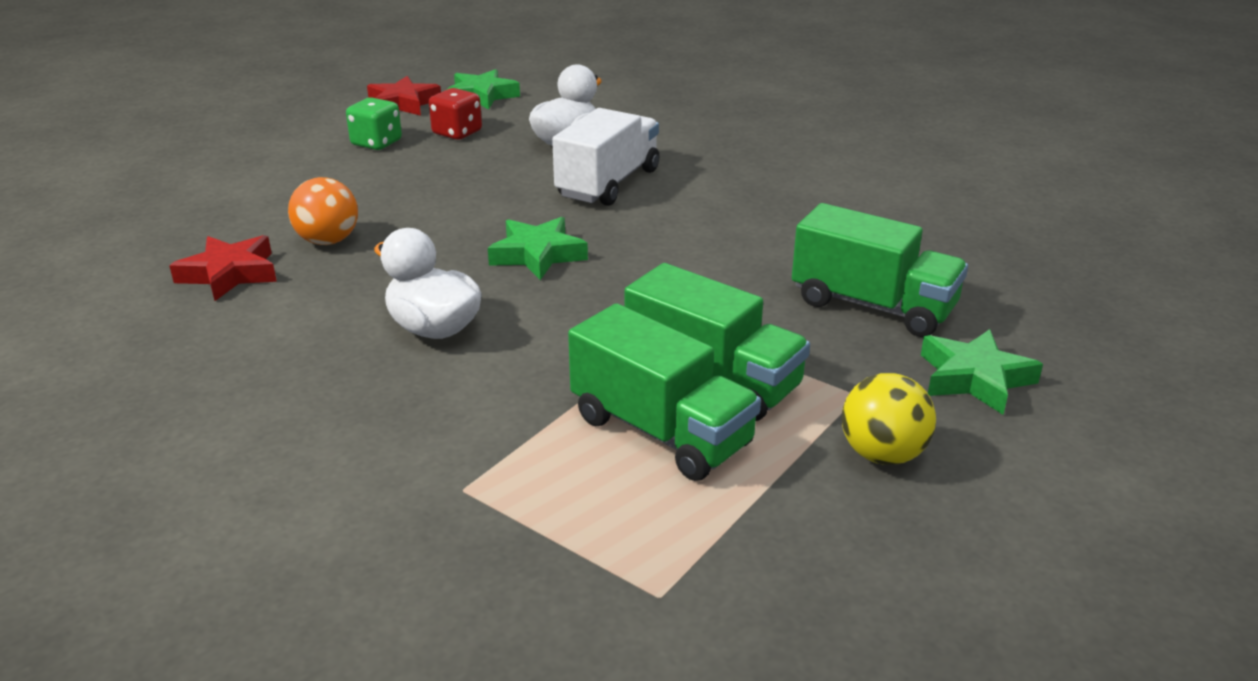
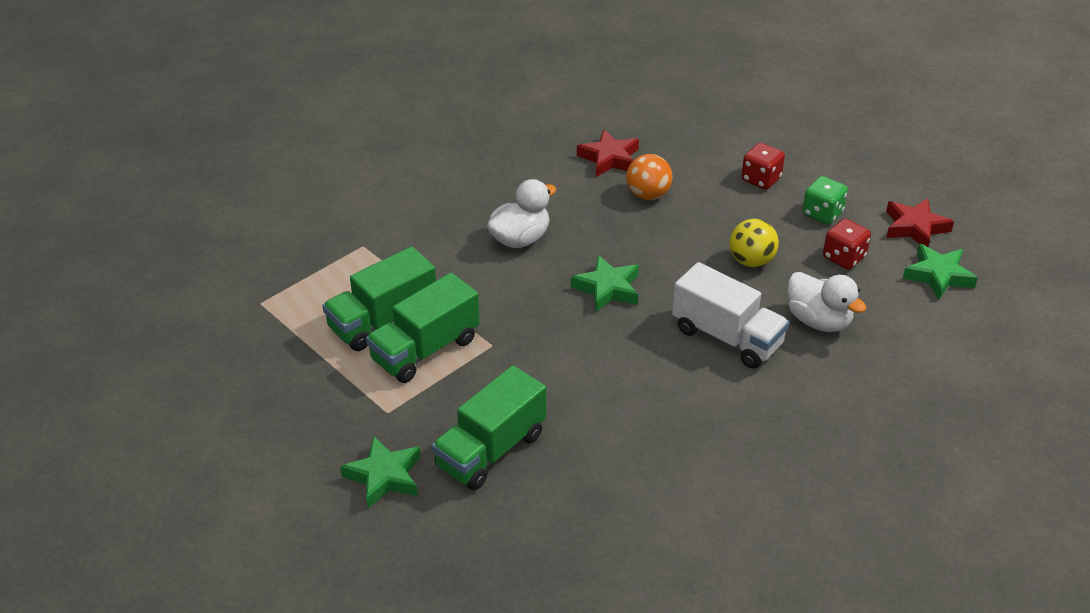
camera: 100 degrees right, 10 degrees up
yellow ball [842,373,936,465] -> yellow ball moved to [729,219,779,267]
none -> red dice [741,143,785,190]

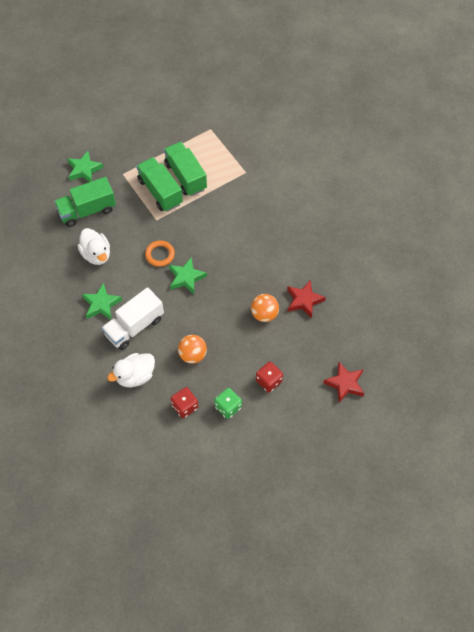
camera: 100 degrees right, 20 degrees up
green truck [432,365,546,490] -> green truck turned 75 degrees counterclockwise [54,177,116,227]
white duck [487,179,556,248] -> white duck moved to [78,228,110,265]
yellow ball [729,219,779,267] -> orange ball [178,335,207,364]
red star [886,198,954,247] -> red star moved to [323,362,364,402]
green star [903,244,978,300] -> green star moved to [82,283,122,320]
none -> orange ring [145,240,175,267]

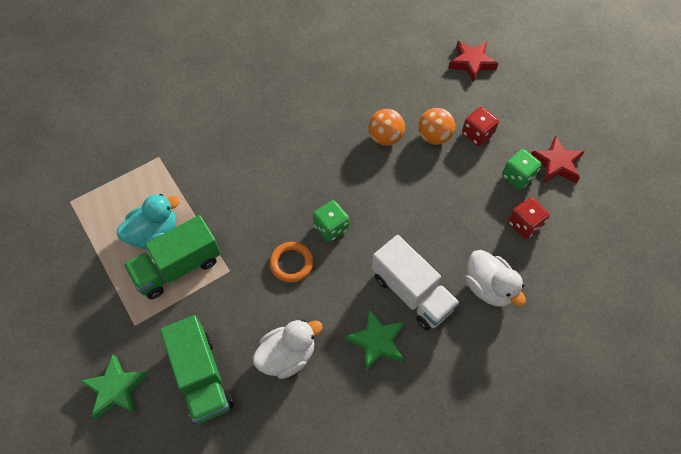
camera: 90 degrees left, 0 degrees up
green truck [164,142,207,196] -> turquoise duck [117,194,180,249]
green star [169,257,207,294] -> green dice [313,200,349,242]
orange ball [178,335,207,364] -> orange ball moved to [418,108,455,145]
red star [287,280,326,318] -> red star moved to [531,136,585,183]

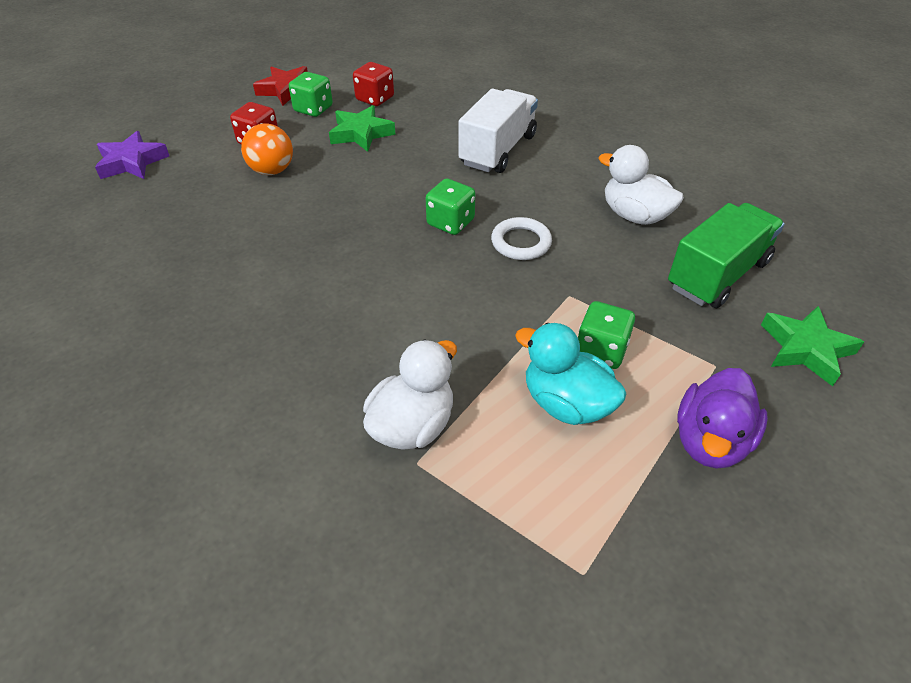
camera: 110 degrees left, 15 degrees down
green truck [124,215,221,299] -> green dice [578,301,635,369]
orange ring [269,242,313,283] -> white ring [491,217,552,260]
green star [345,309,404,370] -> green star moved to [329,105,396,152]
orange ball [368,109,405,146] -> none
red star [448,41,499,83] -> purple star [95,131,169,179]
white duck [465,250,526,306] -> white duck moved to [363,339,457,450]
none -> purple duck [677,368,768,469]

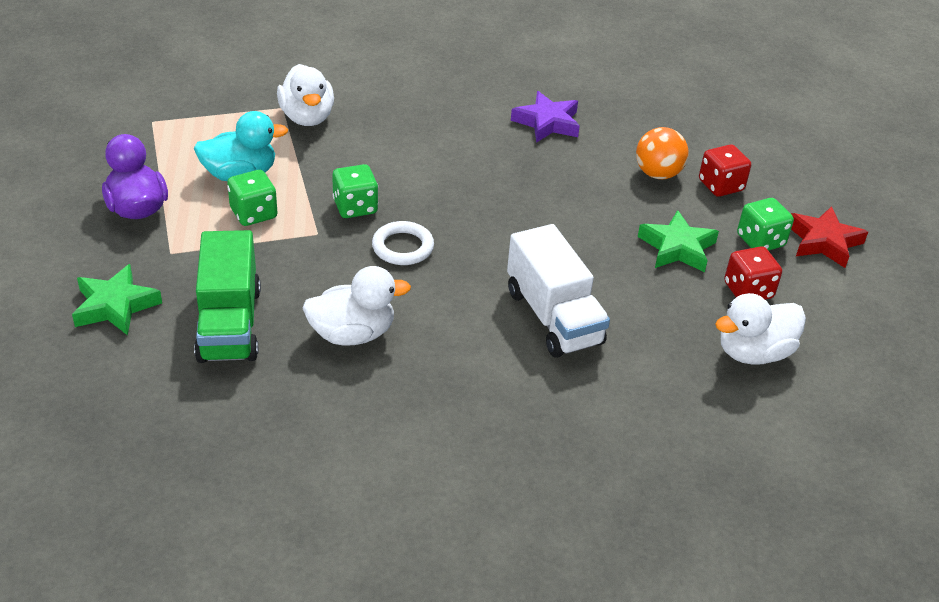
camera: 125 degrees right, 5 degrees down
purple star [95,131,169,179] -> purple star moved to [511,91,580,143]
green dice [426,178,475,235] -> green dice moved to [332,164,378,218]
none -> white duck [715,293,806,365]

